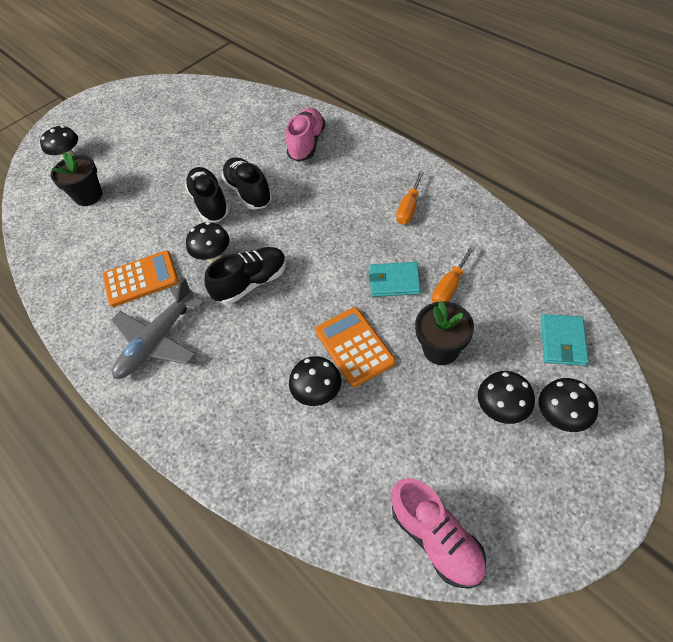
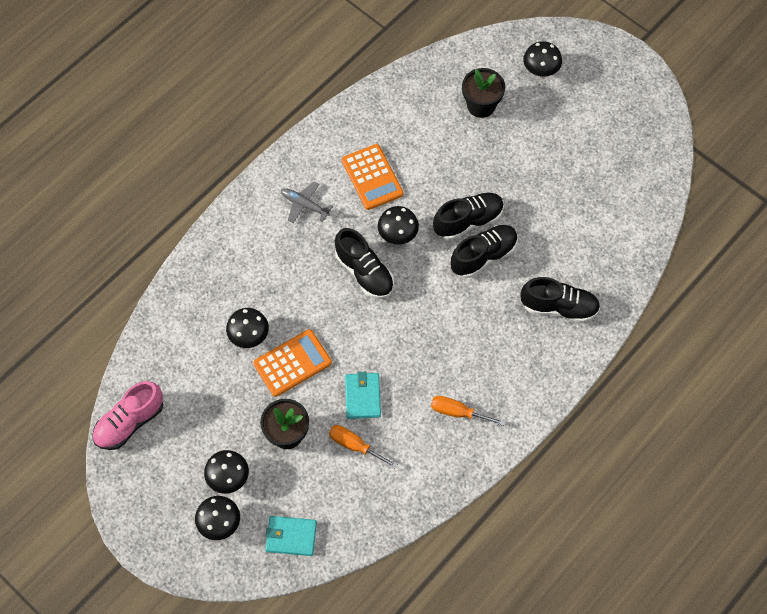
camera: 80 degrees right, 10 degrees up
grey plane [112,278,204,379] -> grey plane [281,181,333,223], size x0.57
pink shoe [286,108,325,162] -> black shoe [521,277,600,323]

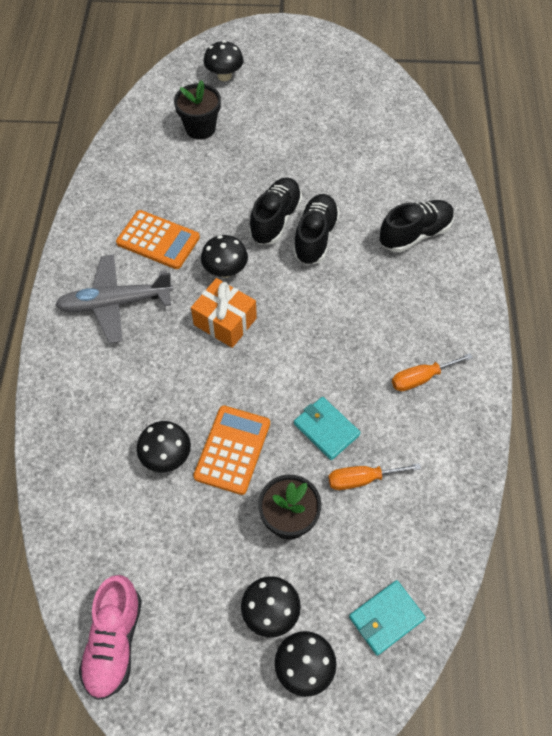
camera: 40 degrees left, 5 degrees down
grey plane [281,181,333,223] -> grey plane [55,255,173,344], size x1.74
black shoe [335,228,394,299] -> orange gift [191,278,257,348]

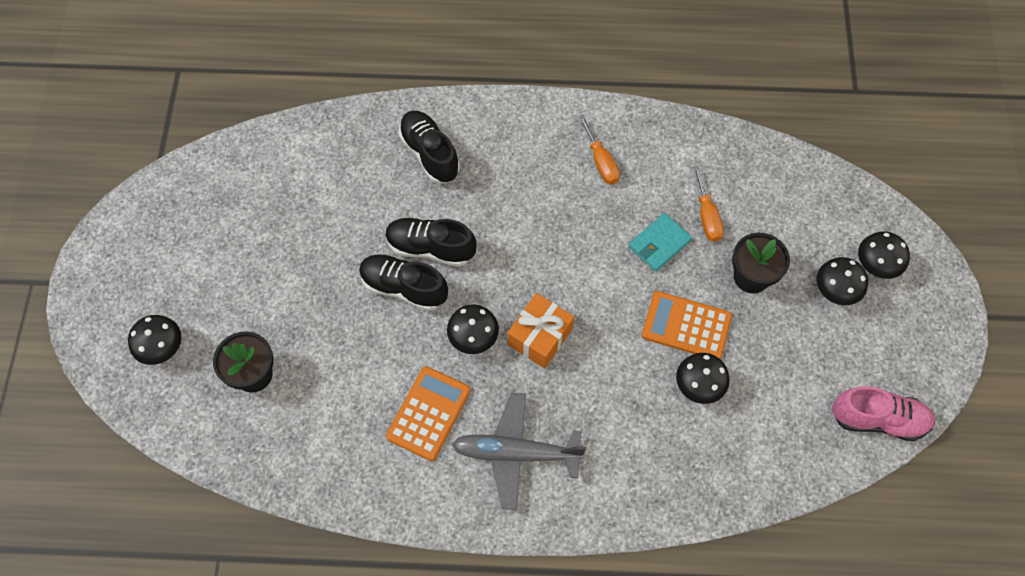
camera: 90 degrees left, 5 degrees up
grey plane [55,255,173,344] -> grey plane turned 105 degrees clockwise [452,393,586,510]
turquoise wallet [349,580,426,656] -> none

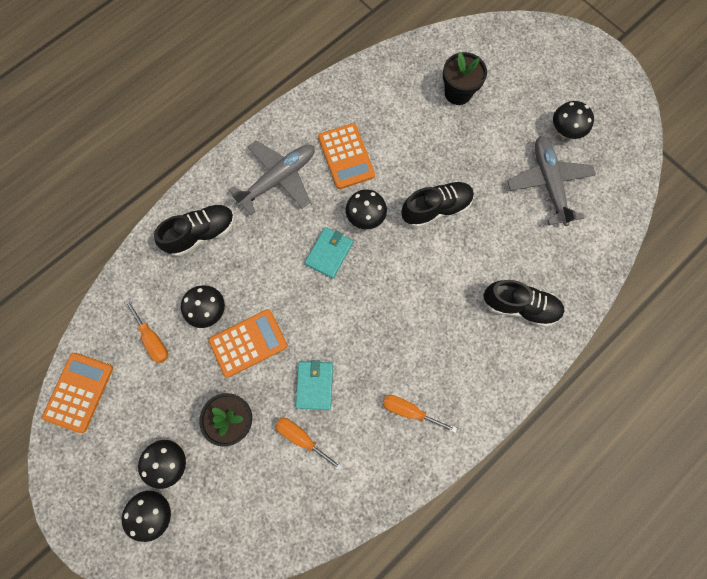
camera: 135 degrees right, 10 degrees up
black mushroom [128,315,181,365] -> black mushroom moved to [553,101,594,139]
black shoe [385,218,476,267] -> black shoe moved to [154,204,235,256]
orange gift [507,293,574,368] -> turquoise wallet [305,227,353,279]
pink shoe [832,386,935,441] -> orange calculator [42,353,113,433]
none -> orange screwdriver [124,299,168,363]
none -> grey plane [508,136,596,226]

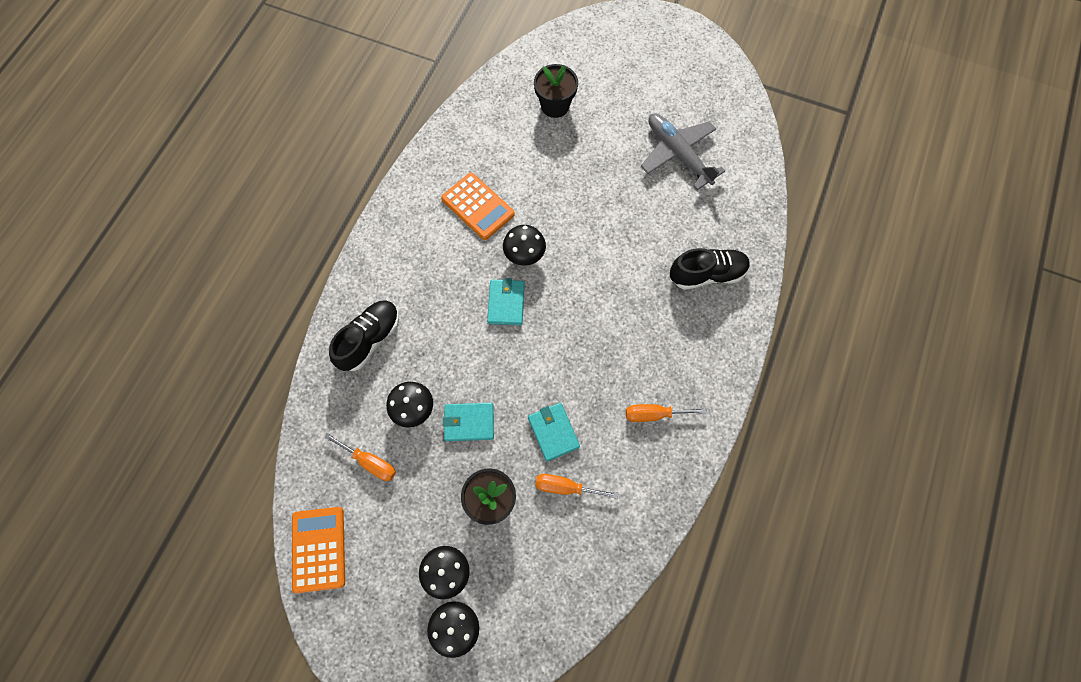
camera: 25 degrees left, 5 degrees down
orange calculator [208,309,287,378] -> turquoise wallet [443,403,494,441]
grey plane [229,141,315,215] -> none
black shoe [402,181,474,228] -> none
black mushroom [553,101,594,139] -> none

